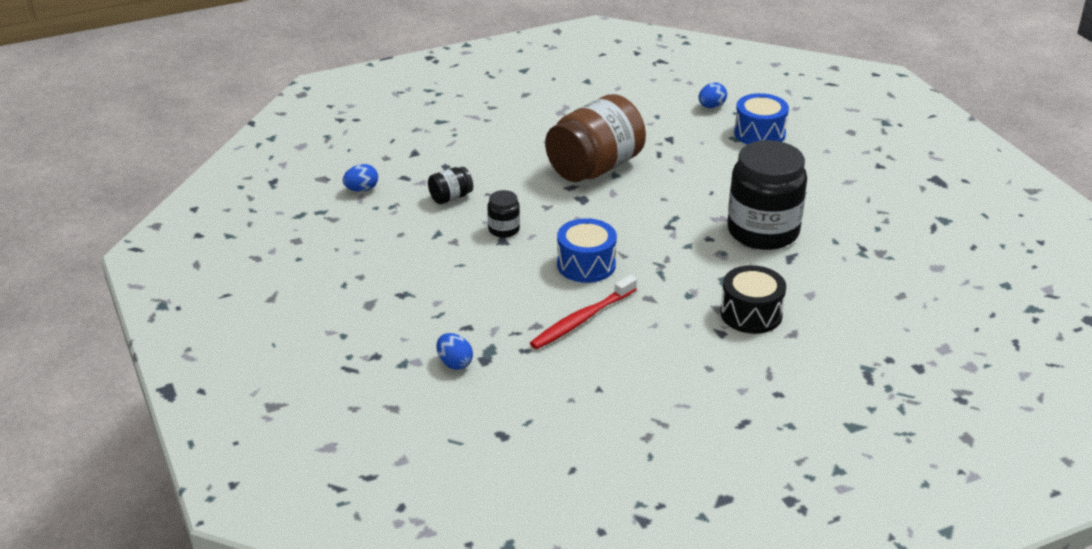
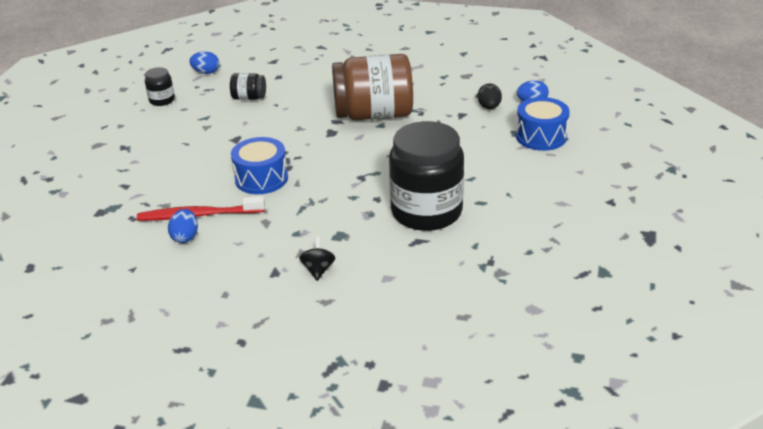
camera: 40 degrees right, 0 degrees up
blue egg [437,333,473,370] -> blue egg moved to [168,209,198,243]
black jar [487,190,520,238] -> black jar moved to [145,67,175,106]
black drum [720,265,786,334] -> black spinning top [299,237,335,281]
none -> black egg [477,83,502,109]

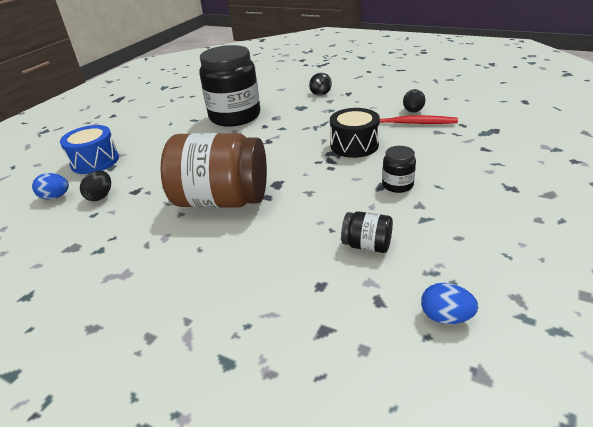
camera: 165 degrees left, 0 degrees up
black jar [145,67,175,106] -> black jar moved to [382,146,416,193]
blue egg [168,209,198,243] -> black egg [403,89,426,113]
blue drum [231,137,288,194] -> black drum [330,108,380,158]

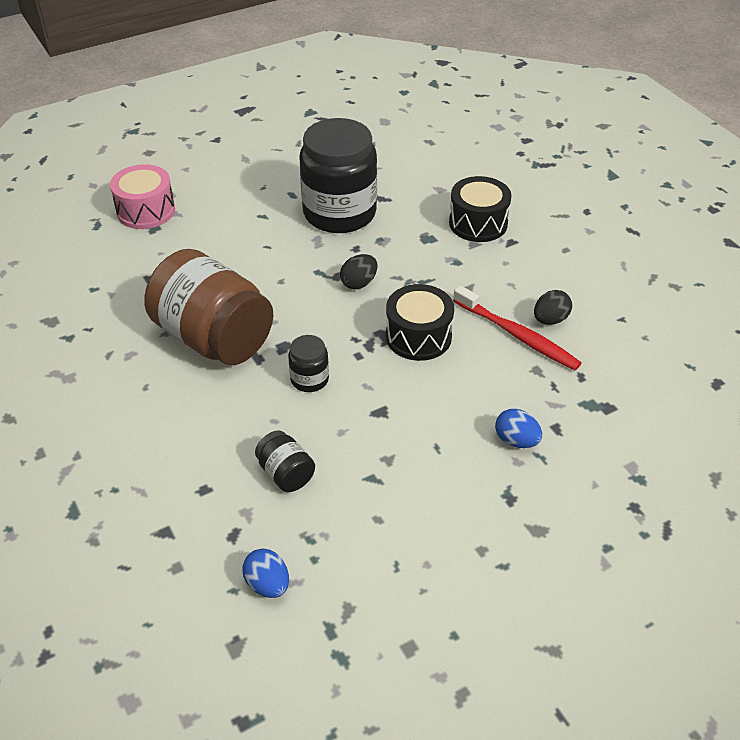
camera: 30 degrees right, 10 degrees up
blue egg [32,173,69,200] -> blue egg moved to [495,409,542,448]
blue drum [60,125,119,174] -> pink drum [110,164,175,229]
black egg [80,171,111,201] -> black egg moved to [340,254,377,289]
black spinning top [309,73,332,96] -> black drum [449,176,511,242]
black jar [382,146,416,193] -> black jar moved to [288,335,329,392]

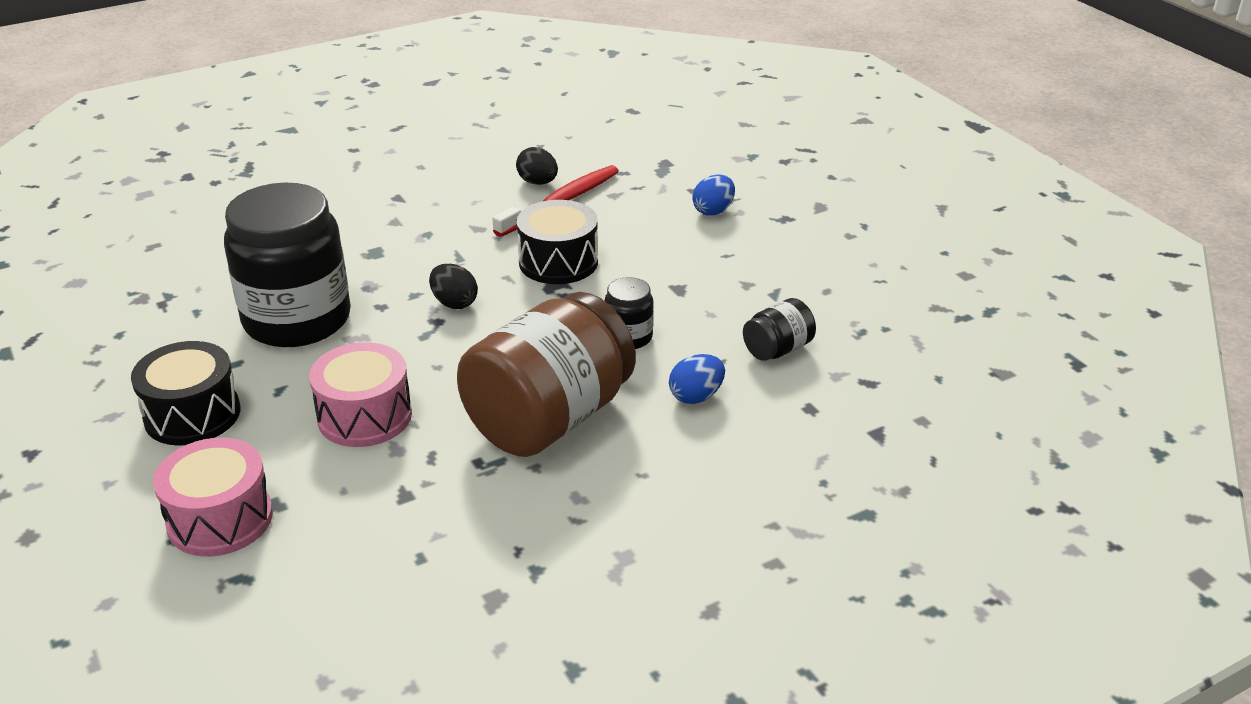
camera: 90 degrees left, 10 degrees down
blue egg [242,549,289,598] -> blue egg moved to [669,354,725,404]
black drum [449,176,511,242] -> black drum moved to [131,341,240,445]
none -> pink drum [309,342,412,447]

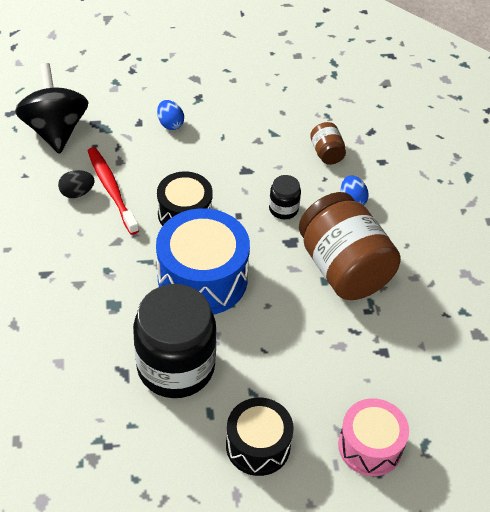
camera: 70 degrees left, 15 degrees up
pink drum [309,342,412,447] -> none
black egg [429,264,478,309] -> blue drum [156,208,250,315]
black jar [743,298,816,361] -> brown jar [310,122,346,165]
none -> black spinning top [15,63,88,154]

